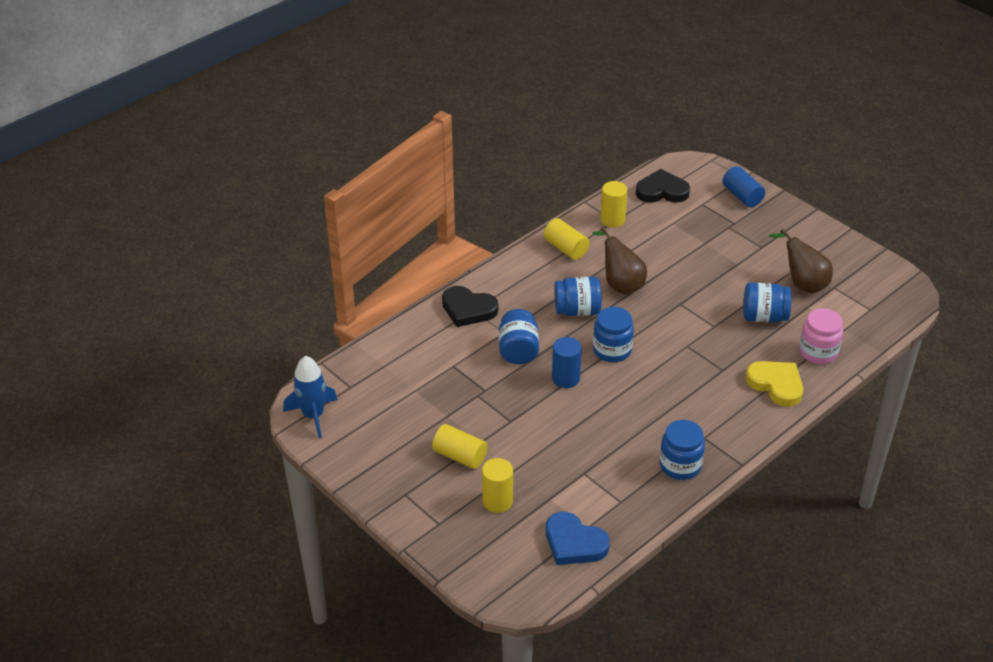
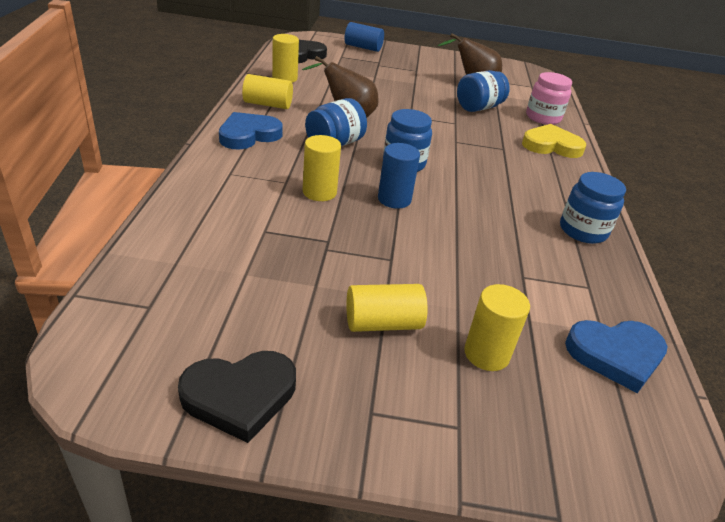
camera: 45 degrees left, 5 degrees down
blue rocket [283,356,338,438] -> none
black heart [442,286,498,327] -> black heart moved to [178,351,296,443]
blue jar [499,309,539,364] -> yellow cylinder [303,135,341,201]
none -> blue heart [219,112,283,150]

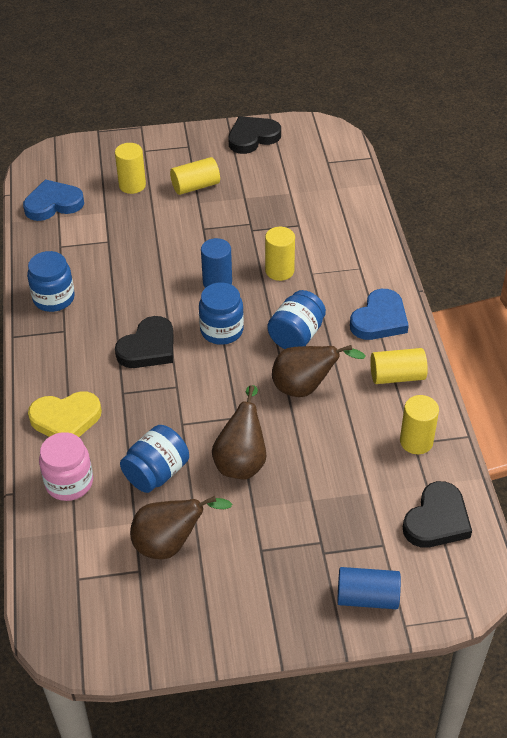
camera: 170 degrees right, 10 degrees up
none -> black heart [115,316,174,368]
none -> brown pear [212,385,266,480]

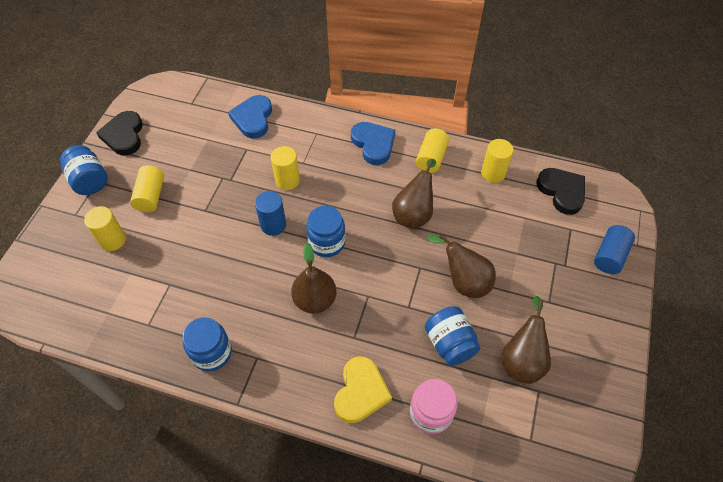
camera: 65 degrees left, 10 degrees up
blue heart [23,179,84,221] -> blue heart moved to [228,95,272,139]
black heart [115,316,174,368] -> brown pear [291,243,337,314]
blue jar [267,290,326,349] -> blue jar moved to [60,145,108,195]

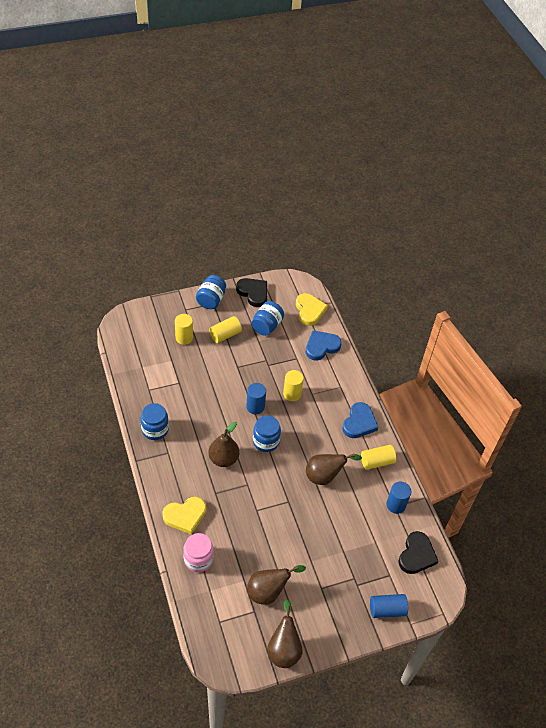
camera: 50 degrees right, 5 degrees down
black heart [96,111,143,156] -> black heart turned 90 degrees clockwise [236,278,267,307]
blue jar [425,306,481,366] -> blue jar moved to [251,301,284,336]
brown pear [427,234,496,298] -> brown pear moved to [267,600,303,668]
yellow cylinder [481,139,513,183] -> blue cylinder [386,481,411,514]
none -> yellow heart [296,293,328,326]

